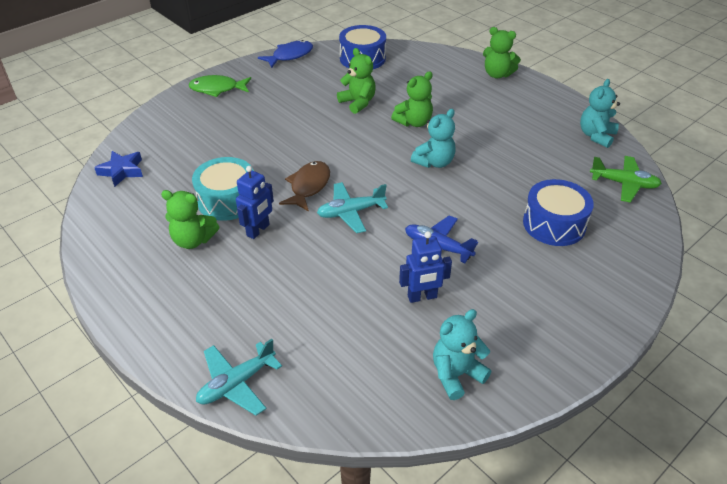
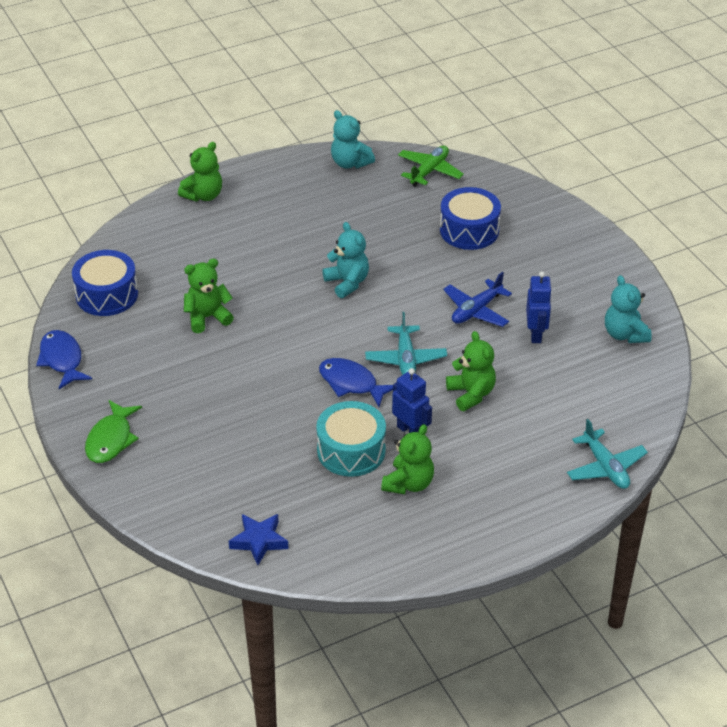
camera: 75 degrees left, 0 degrees up
brown fish [279,161,330,212] -> blue fish [319,358,393,407]
green teddy bear [391,71,433,127] -> green teddy bear moved to [446,331,496,411]

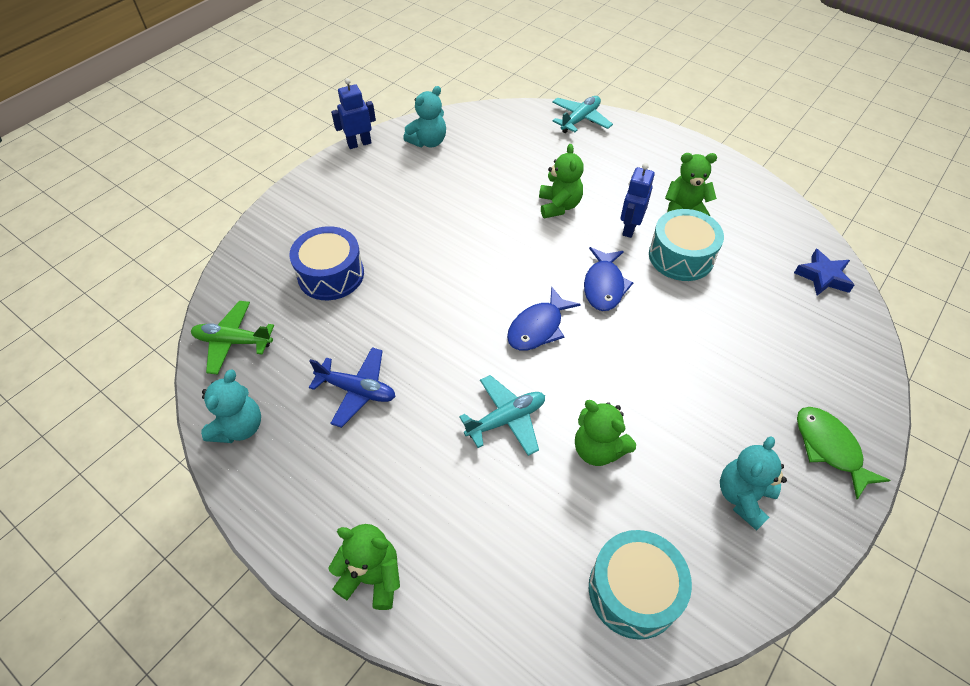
camera: 115 degrees left, 10 degrees up
blue fish [36,330,92,389] -> blue fish moved to [507,287,581,351]
blue drum [72,250,138,316] -> turquoise drum [589,530,692,640]
green fish [85,400,142,463] -> green fish turned 105 degrees counterclockwise [797,407,891,499]
turquoise teddy bear [322,222,369,298] -> turquoise teddy bear moved to [720,436,787,531]
turquoise plane [365,312,447,375] -> turquoise plane moved to [459,375,545,456]
blue plane [443,272,512,327] -> blue plane moved to [309,347,396,428]
green teddy bear [446,331,496,411] -> green teddy bear turned 135 degrees clockwise [539,144,584,218]
blue robot [526,272,552,343] -> blue robot moved to [331,78,376,149]

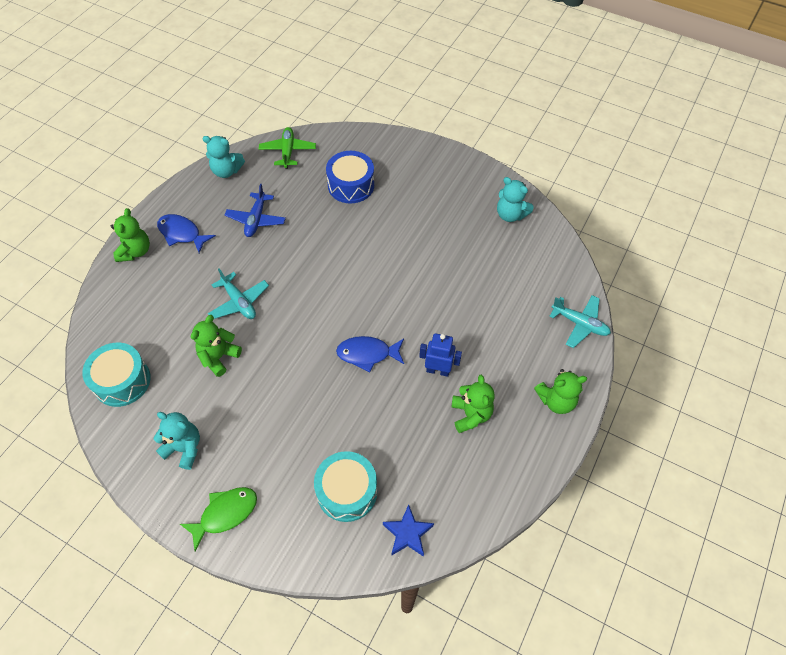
camera: 80 degrees right, 5 degrees up
blue robot [331,78,376,149] -> none
blue fish [507,287,581,351] -> blue fish moved to [157,214,216,253]
green teddy bear [539,144,584,218] -> green teddy bear moved to [534,369,587,414]
turquoise drum [649,209,724,281] -> turquoise drum moved to [314,451,377,522]

